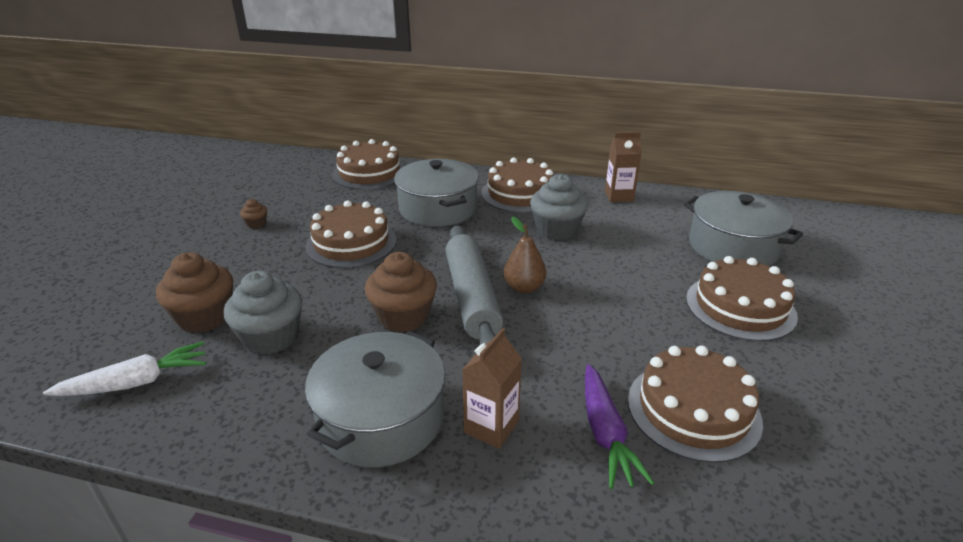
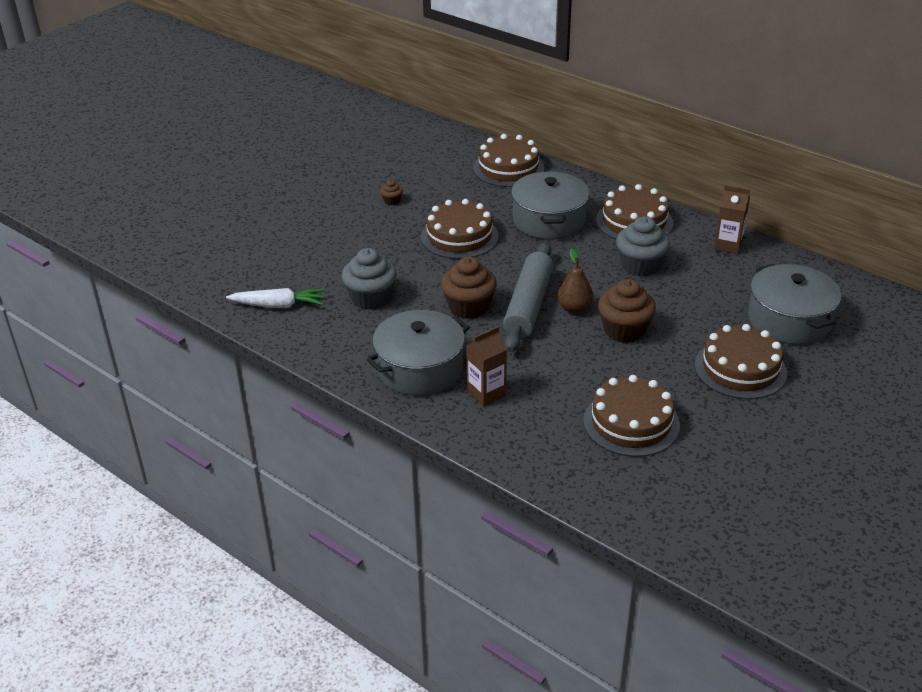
camera: 25 degrees right, 5 degrees up
brown cupcake [156,252,233,333] -> brown cupcake moved to [598,279,656,343]
purple carrot [585,364,654,489] -> none

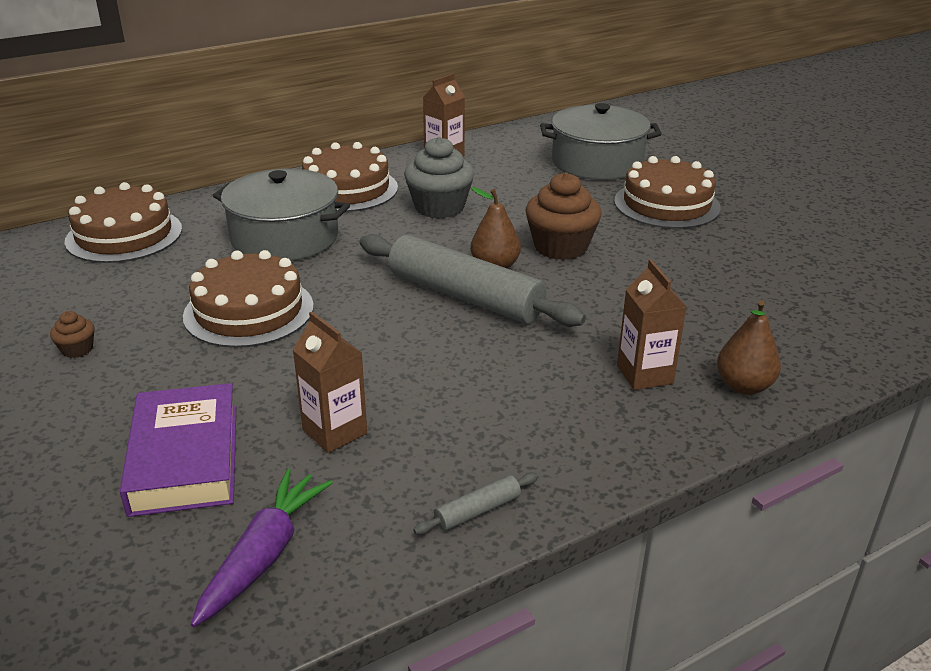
camera: 70 degrees left, 5 degrees down
white carrot [226,288,326,308] -> purple carrot [191,469,333,627]
grey cupcake [342,248,397,310] -> brown carton [292,312,367,453]
grey pot [366,310,470,396] -> none
brown cupcake [441,257,497,319] -> none
brown cake [583,375,680,457] -> none
none -> purple book [120,383,236,517]
none -> grey rolling pin [413,473,538,535]
none -> brown pear [717,300,781,395]

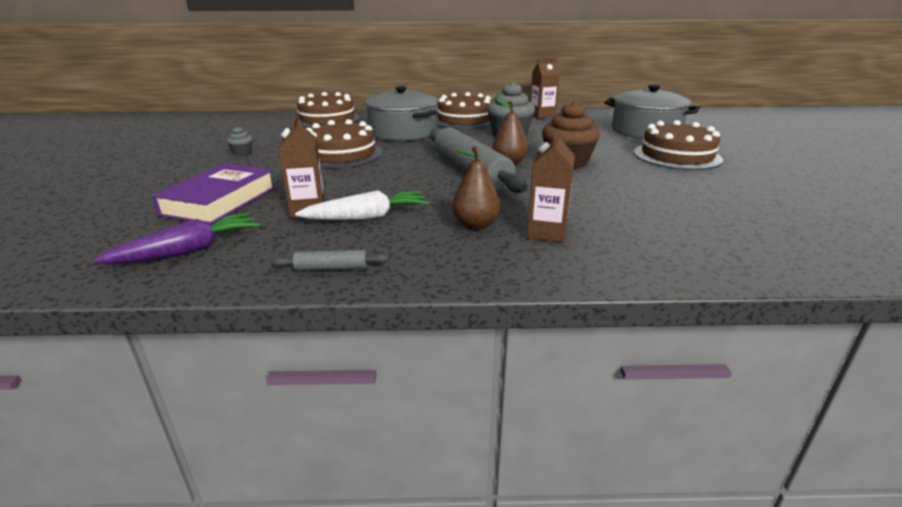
camera: 30 degrees right, 5 degrees down
brown cupcake [50,311,95,358] -> grey cupcake [227,126,253,155]
brown pear [717,300,781,395] -> brown pear moved to [452,146,501,230]
none -> white carrot [295,190,429,220]

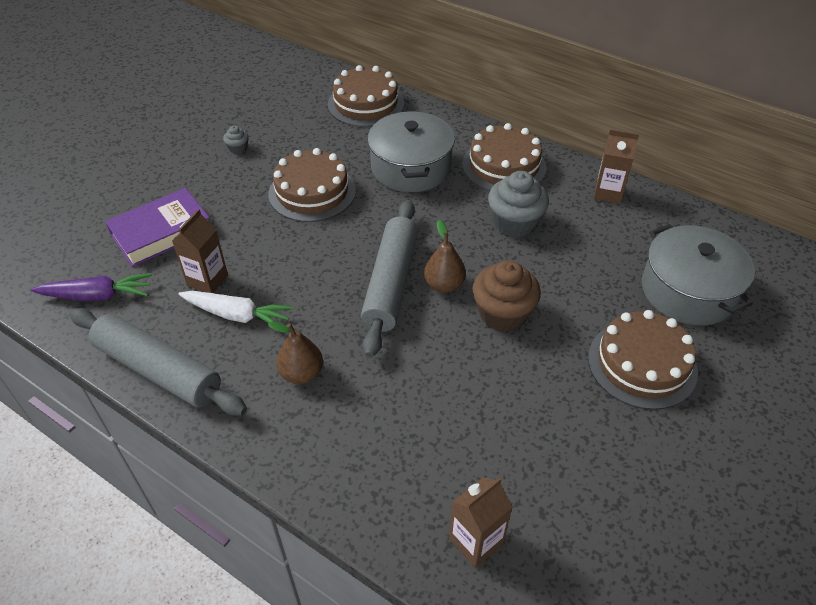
camera: 35 degrees right, 20 degrees up
grey rolling pin [272,250,388,271] -> grey rolling pin [69,308,247,416], size x2.49
brown carton [527,129,575,242] -> brown carton moved to [449,477,512,568]

